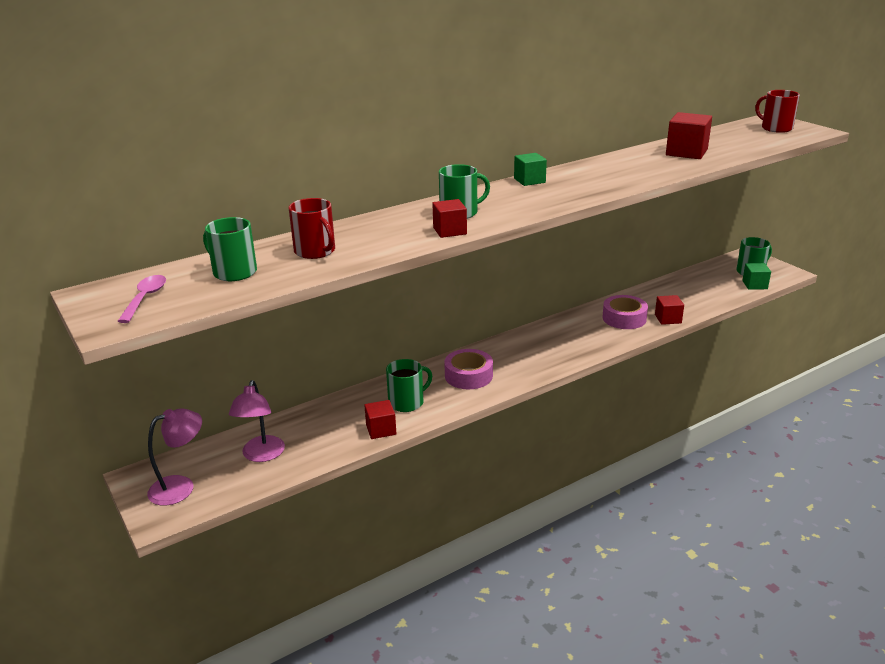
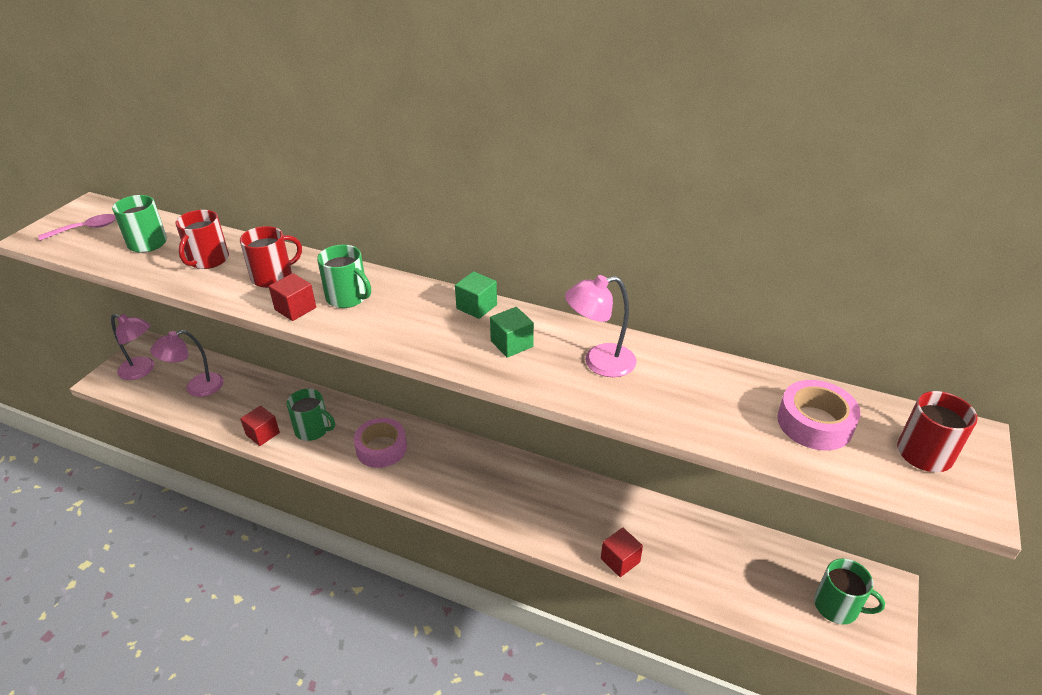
camera: 55 degrees right, 10 degrees up
pink tape [603,295,648,329] -> pink tape moved to [777,380,861,451]
red cube [666,112,712,159] -> none
green cube [742,263,771,290] -> green cube moved to [490,307,534,358]
none -> red mug [240,226,302,288]
none -> pink lamp [565,275,636,377]

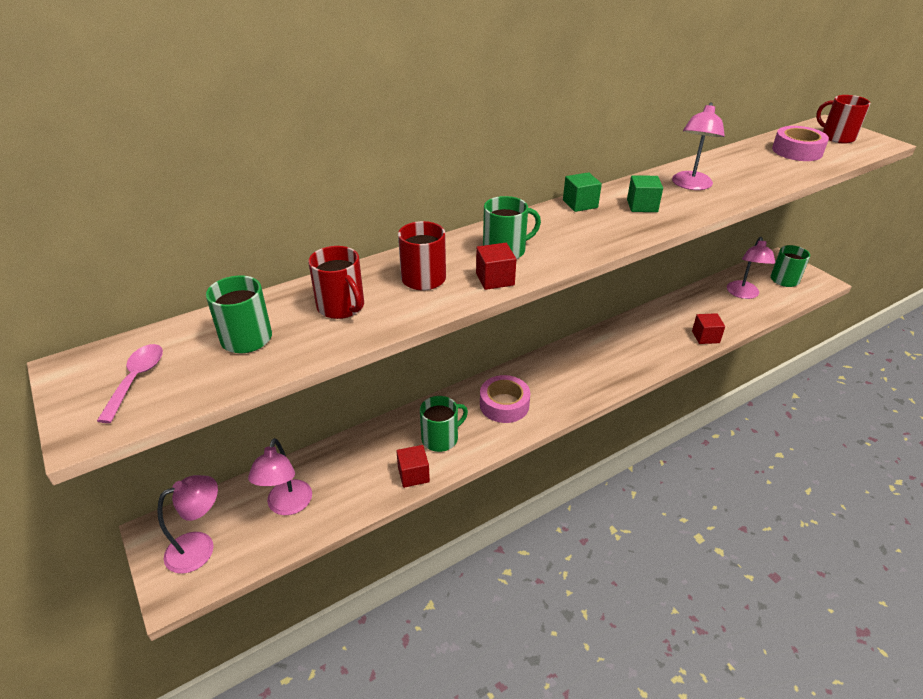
camera: 55 degrees left, 0 degrees up
none -> pink lamp [727,237,775,299]

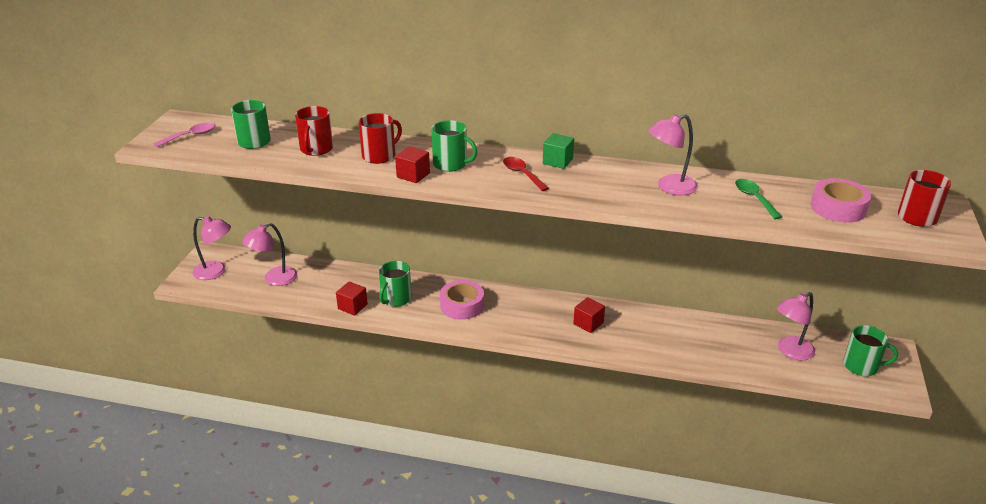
camera: 45 degrees right, 5 degrees down
green mug [420,396,468,452] -> green mug turned 105 degrees clockwise [379,261,412,307]
green cube [627,175,663,212] -> none
red cube [692,313,725,344] -> red cube moved to [573,297,605,333]
none -> red spoon [503,157,549,191]
none -> green spoon [735,179,782,219]

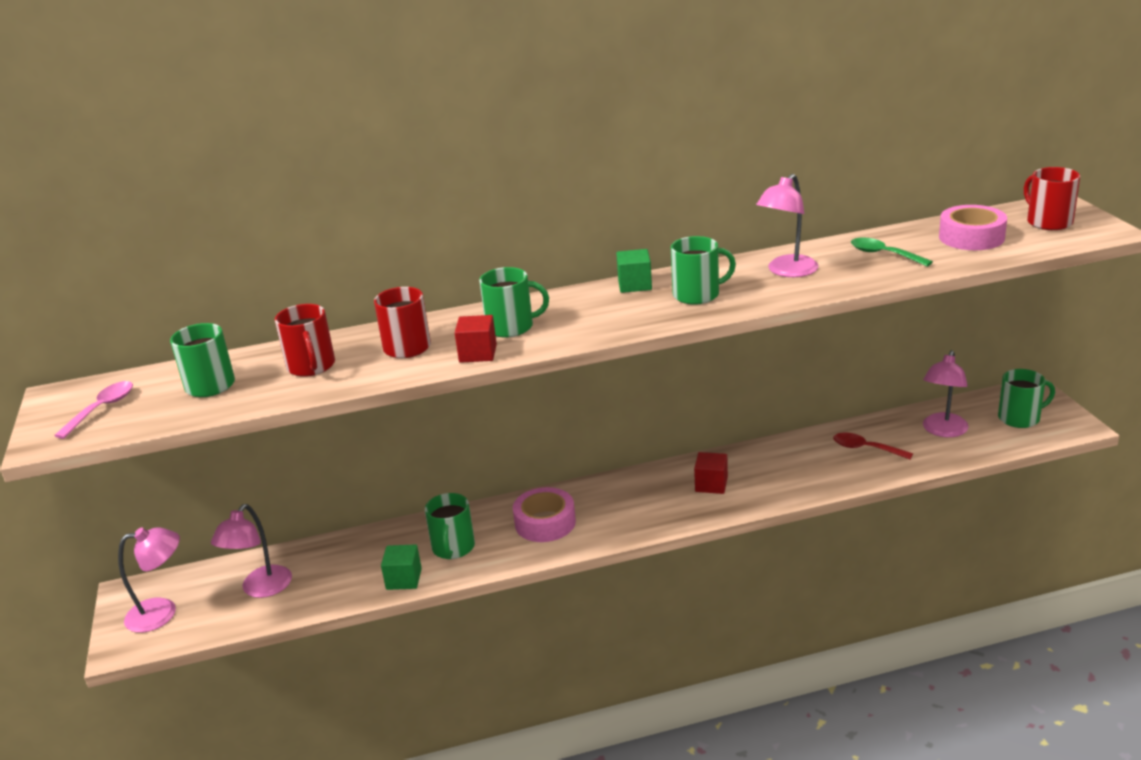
camera: 25 degrees left, 5 degrees down
red cube [336,281,368,316] -> green cube [381,544,422,590]
red spoon [503,157,549,191] -> red spoon moved to [833,433,913,459]
none -> green mug [671,236,736,305]

